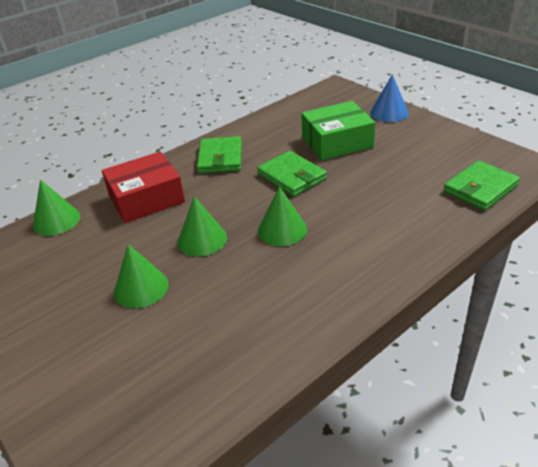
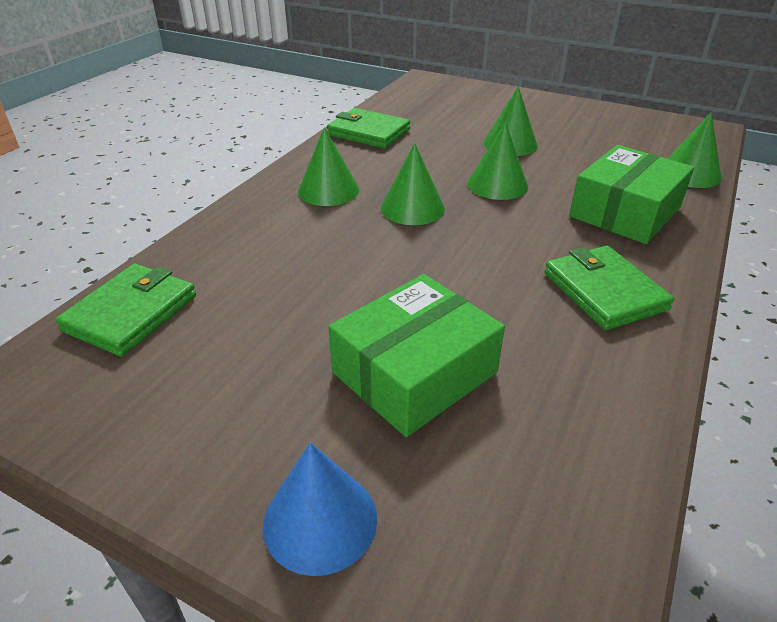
camera: 155 degrees right, 0 degrees up
red box [102,151,185,223] -> green box [569,145,694,244]
green wallet [257,151,327,196] -> green wallet moved to [327,108,410,149]
none -> green cone [298,127,359,206]

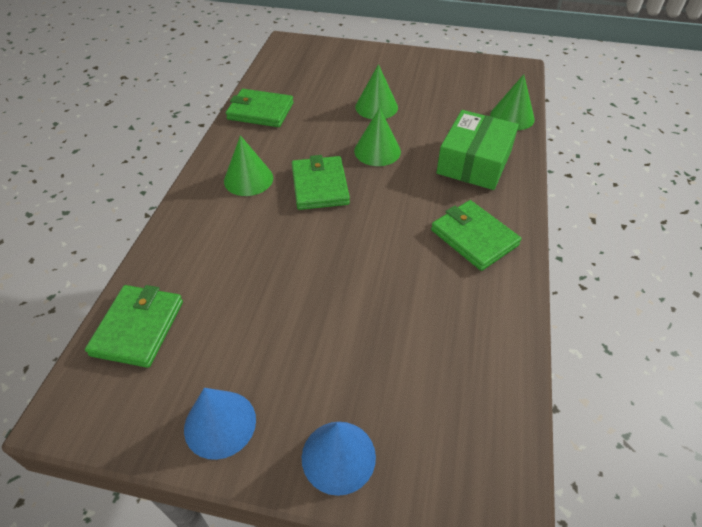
camera: 15 degrees left, 10 degrees up
green box [328,274,505,437] -> none
green cone [381,143,445,225] -> green wallet [292,155,350,210]
none -> blue cone [184,388,256,460]

